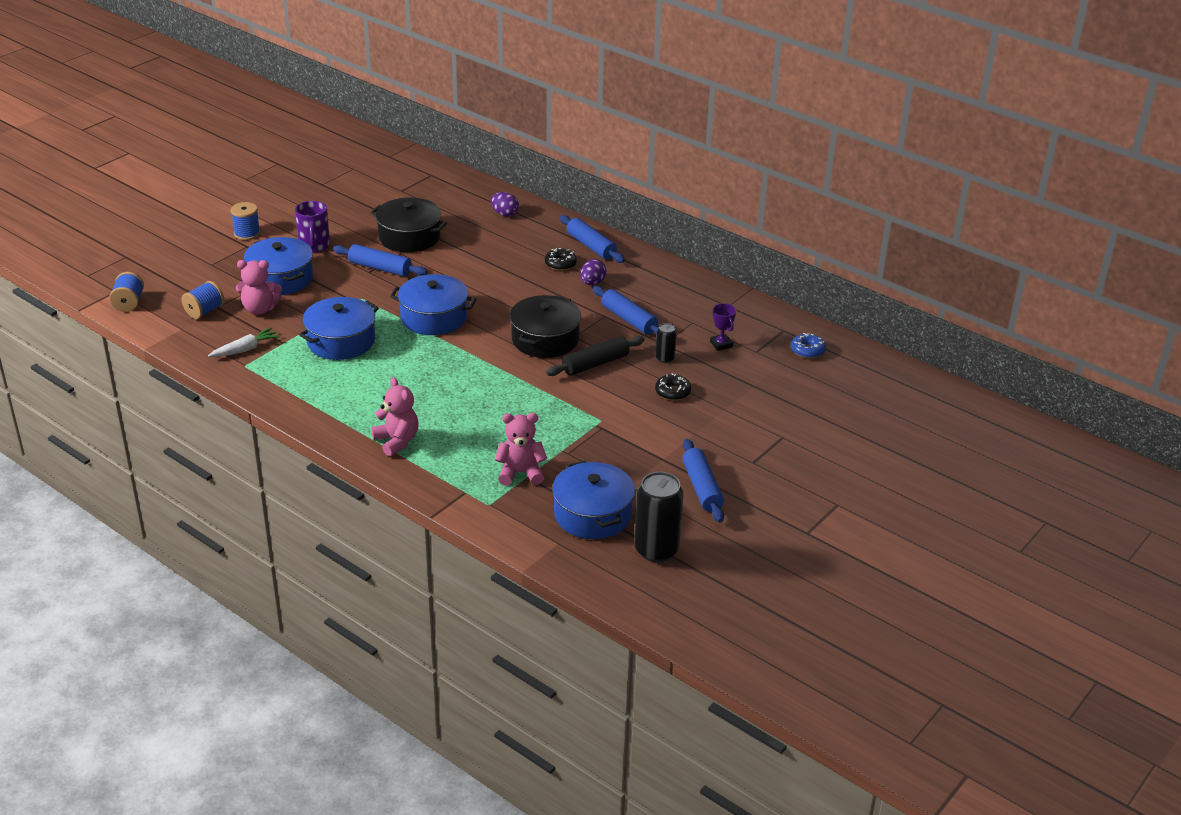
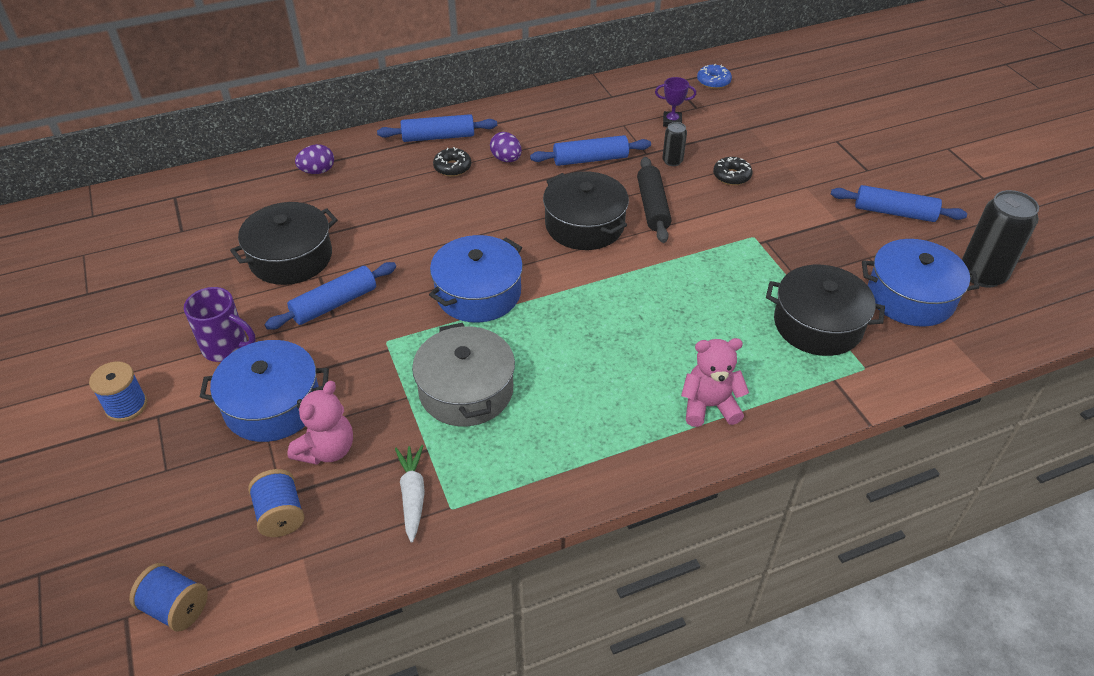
camera: 60 degrees left, 10 degrees up
blue pot [299,297,379,360] -> grey pot [412,323,515,426]
pink teddy bear [495,413,547,486] -> black pot [766,265,885,356]

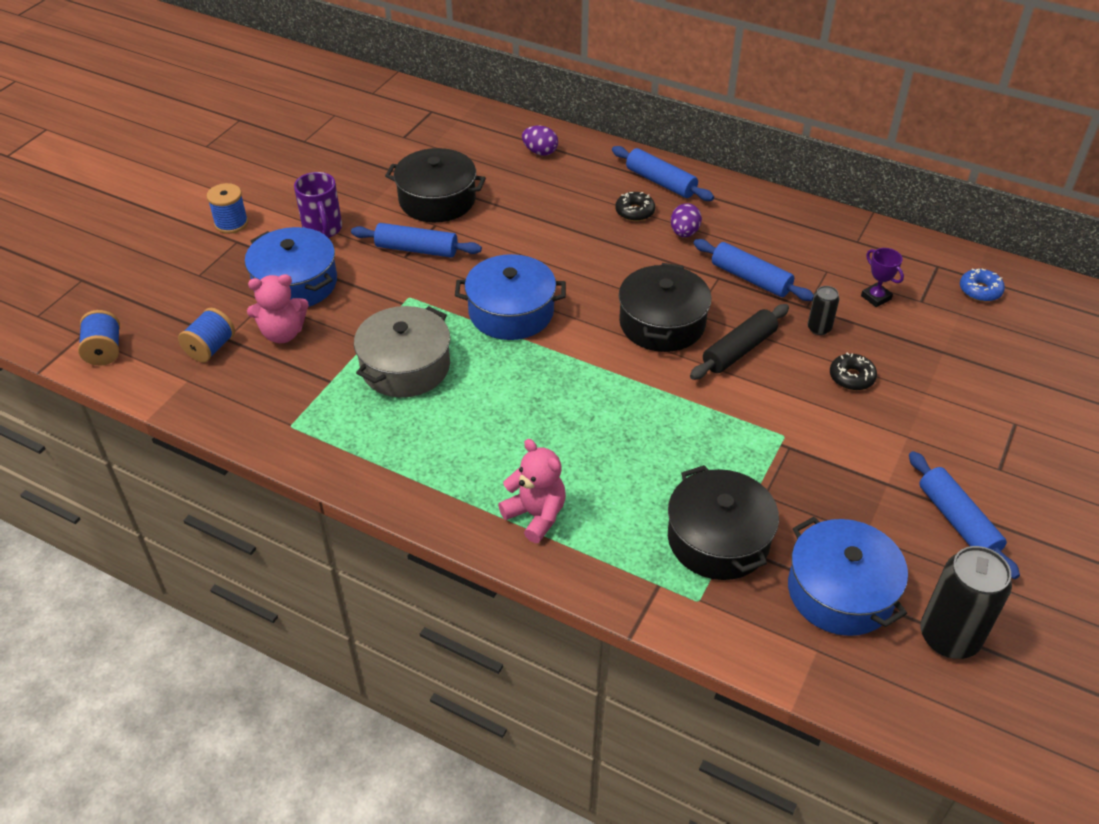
camera: 50 degrees right, 0 degrees up
white carrot [395,445,425,543] -> none

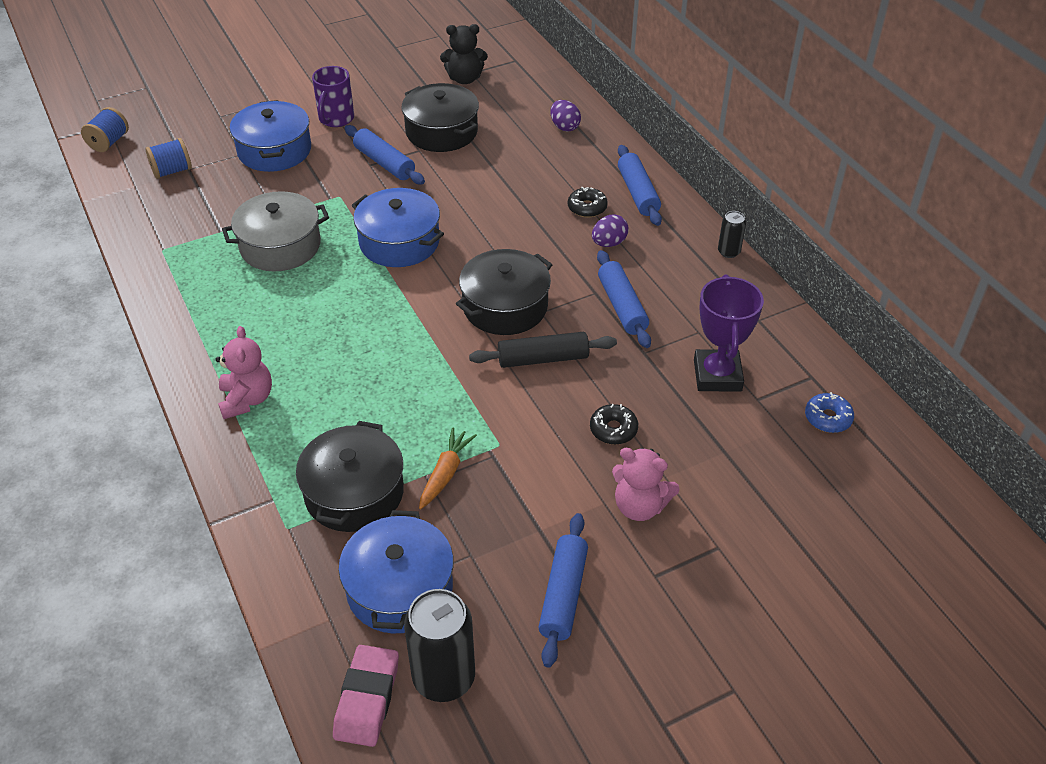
camera: 35 degrees right, 0 degrees up
blue spool [207,183,248,234] -> none
pink teddy bear [247,274,309,343] -> pink teddy bear moved to [612,448,679,521]
black can [808,286,839,335] -> black can moved to [718,211,746,258]
purple trophy [861,248,904,307] -> purple trophy [694,274,764,392], size x1.90
none -> pink eraser [333,645,399,747]
none -> orange carrot [419,427,477,509]
none -> black teddy bear [440,24,488,84]

